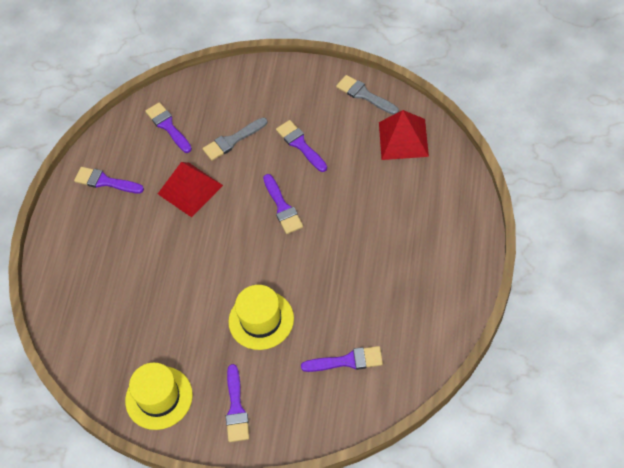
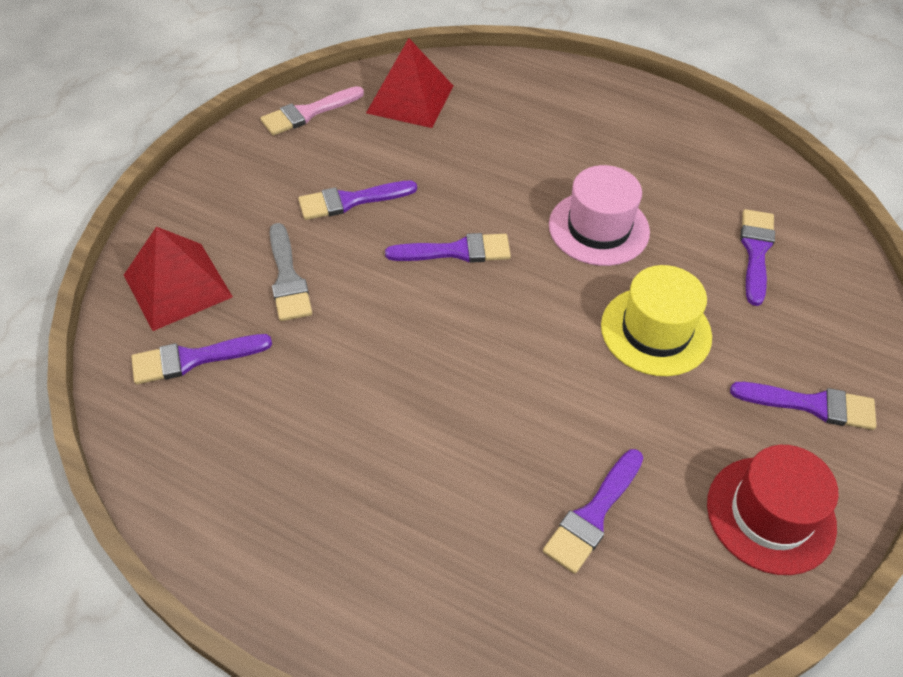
camera: 80 degrees left, 5 degrees down
purple brush [74,167,144,193] -> purple brush moved to [543,449,643,574]
yellow hat [125,363,193,430] -> red hat [707,445,839,575]
red pyramid [158,162,223,217] -> red pyramid moved to [124,226,233,331]
grey brush [336,75,399,115] -> pink brush [260,86,364,135]
none -> pink hat [549,165,650,266]

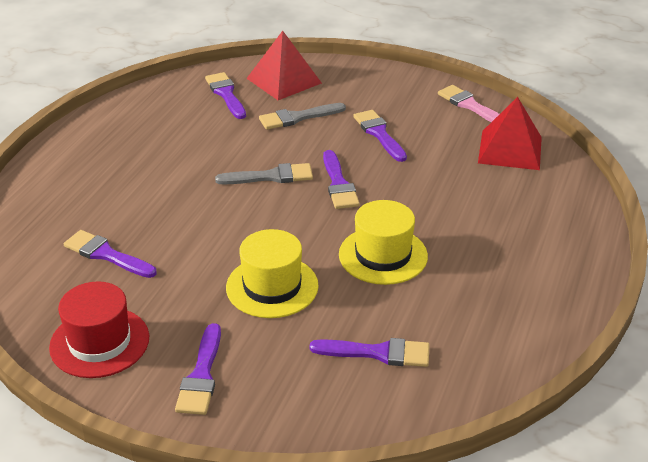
camera: 85 degrees right, 15 degrees down
pink hat [549,165,650,266] -> yellow hat [339,200,428,285]
none -> grey brush [215,163,313,184]

